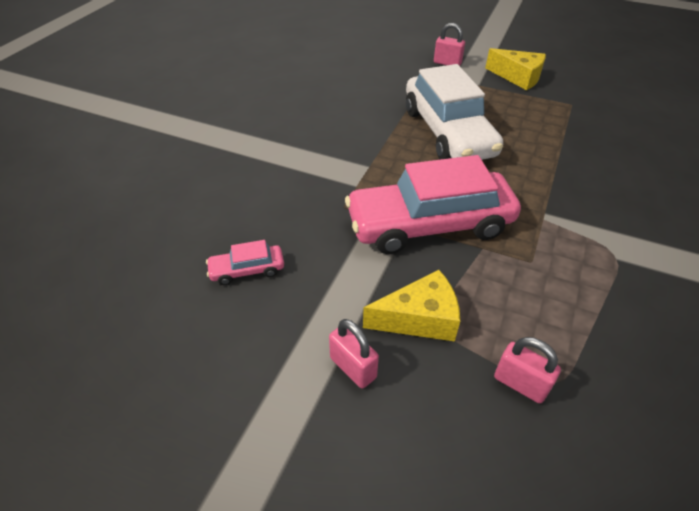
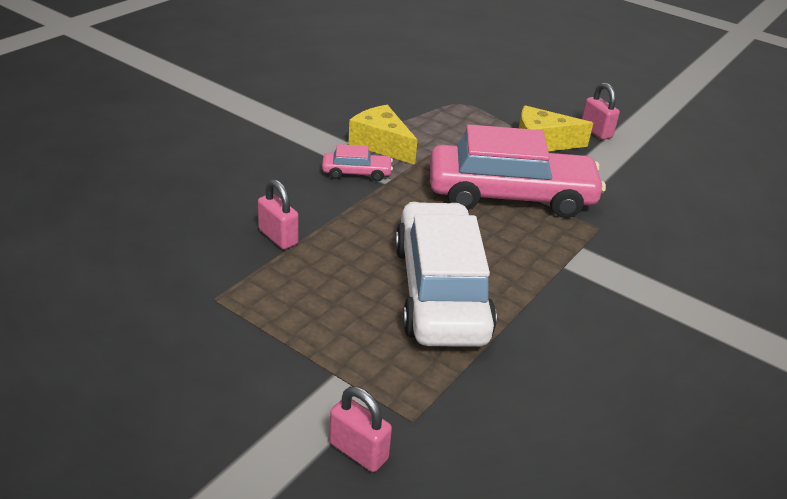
camera: 170 degrees left, 10 degrees down
pink car [206,240,284,285] -> pink car moved to [322,144,393,181]
yellow cheese [485,48,546,90] -> yellow cheese moved to [348,105,418,165]
pink padlock [494,337,561,403] -> pink padlock moved to [258,179,299,249]

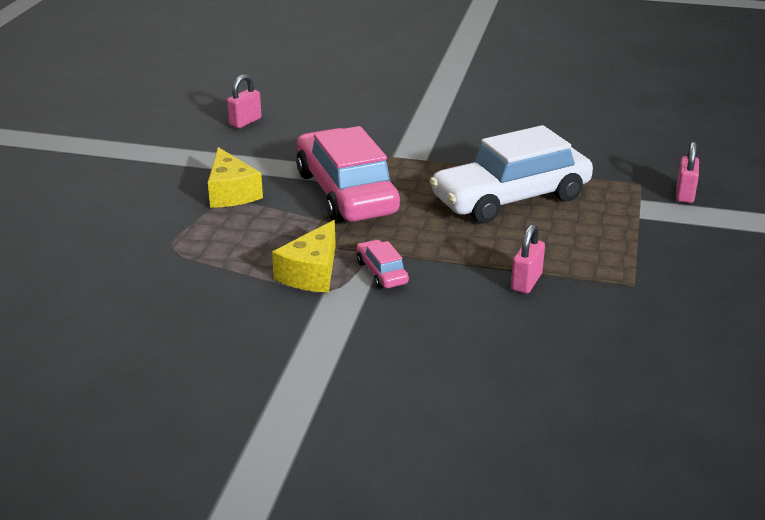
camera: 110 degrees left, 5 degrees down
pink padlock [582,83,620,140] -> pink padlock moved to [227,74,262,128]

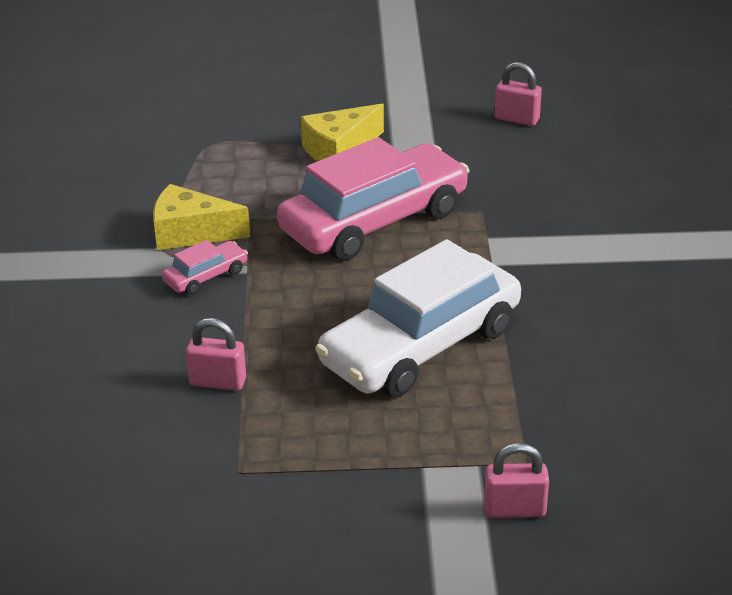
camera: 75 degrees right, 5 degrees up
white car [430,125,593,223] -> white car turned 90 degrees counterclockwise [315,239,521,397]

